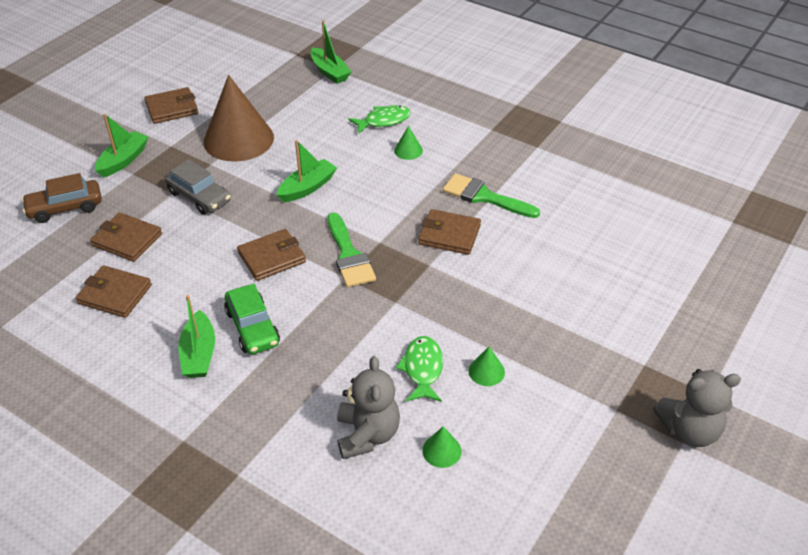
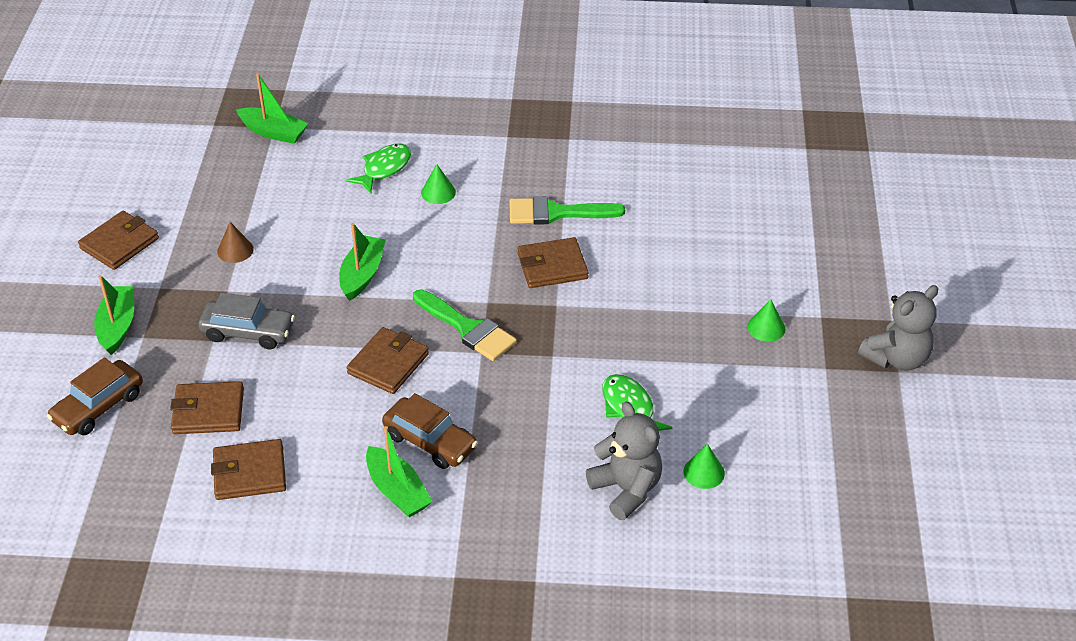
camera: 30 degrees left, 0 degrees up
brown cone [203,75,274,162] -> brown cone [217,222,254,263], size x0.40
green car [224,284,280,354] -> brown car [382,393,478,469]
green cone [469,346,505,386] -> green cone moved to [748,299,786,342]

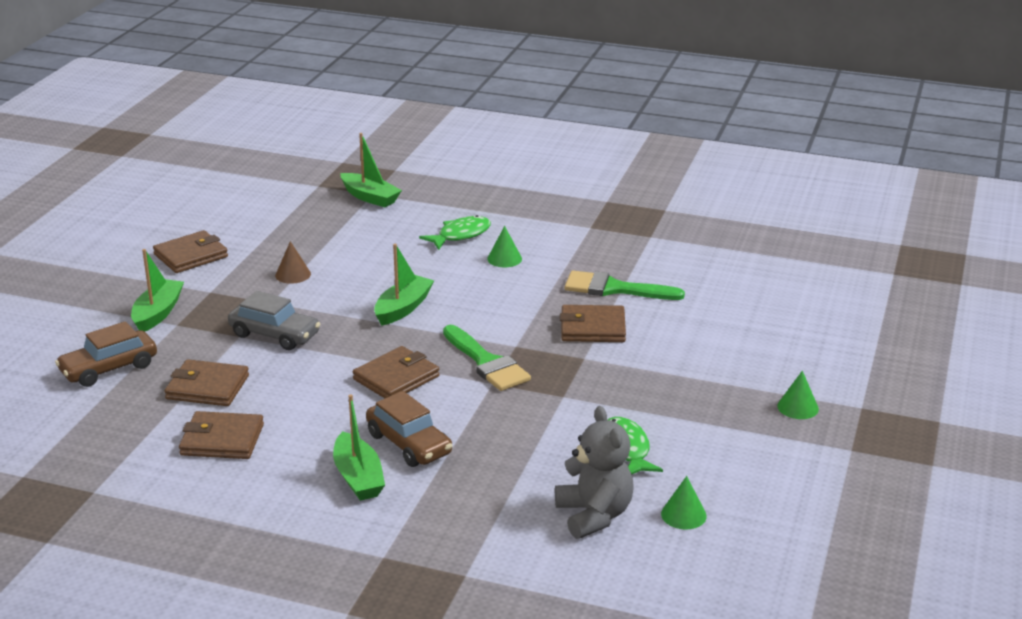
camera: 15 degrees right, 15 degrees down
grey teddy bear [858,285,939,371] -> none

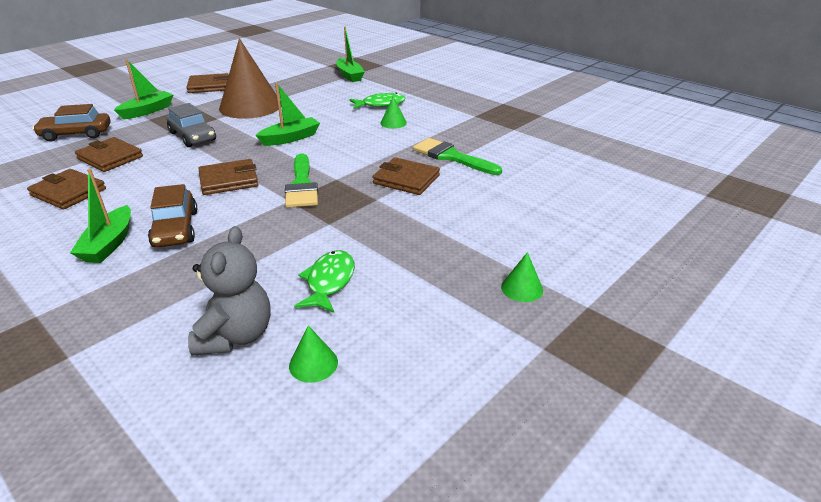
camera: 25 degrees right, 5 degrees up
brown cone [275,241,311,284] -> brown cone [219,38,281,119], size x2.48

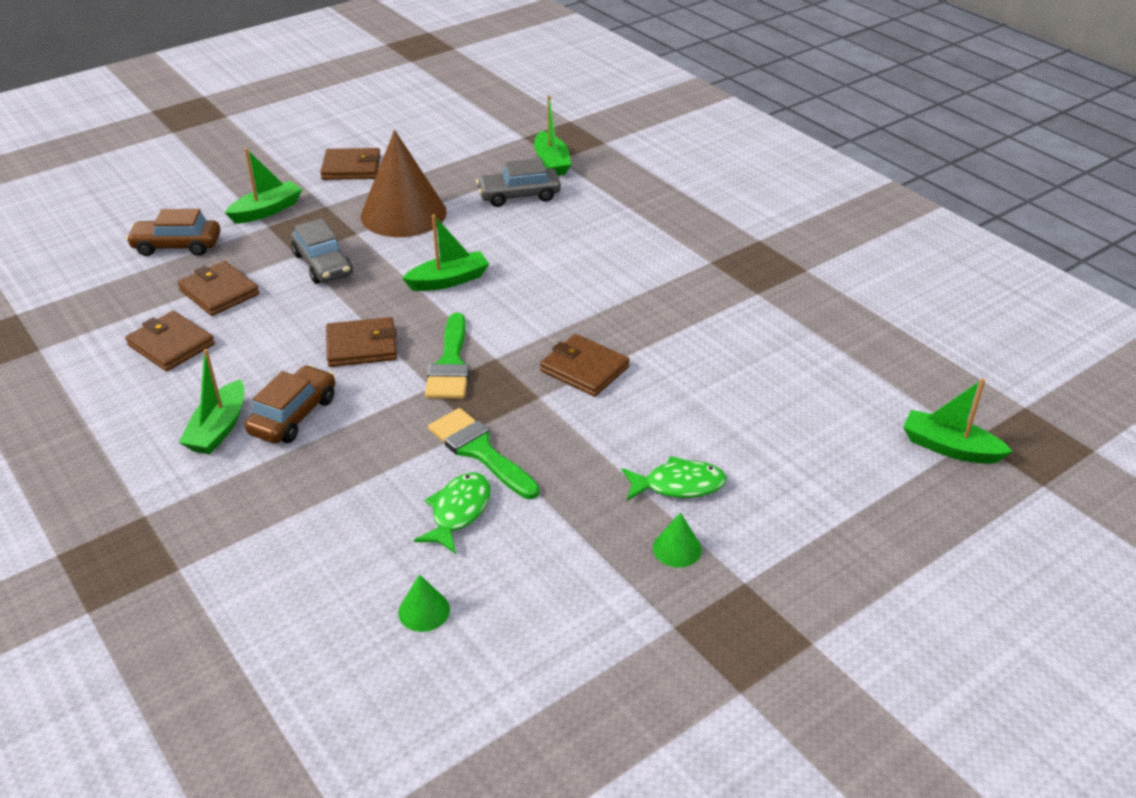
camera: 10 degrees right, 5 degrees up
brown car [148,184,197,247] -> brown car turned 150 degrees counterclockwise [245,365,335,444]
grey teddy bear [188,226,271,356] -> none
green fish [349,93,405,109] -> green fish moved to [622,456,727,501]
green cone [381,96,407,129] -> none
green brush [413,138,502,175] -> green brush moved to [428,408,540,499]
none -> grey car [476,158,561,207]
none -> green boat [903,378,1013,464]

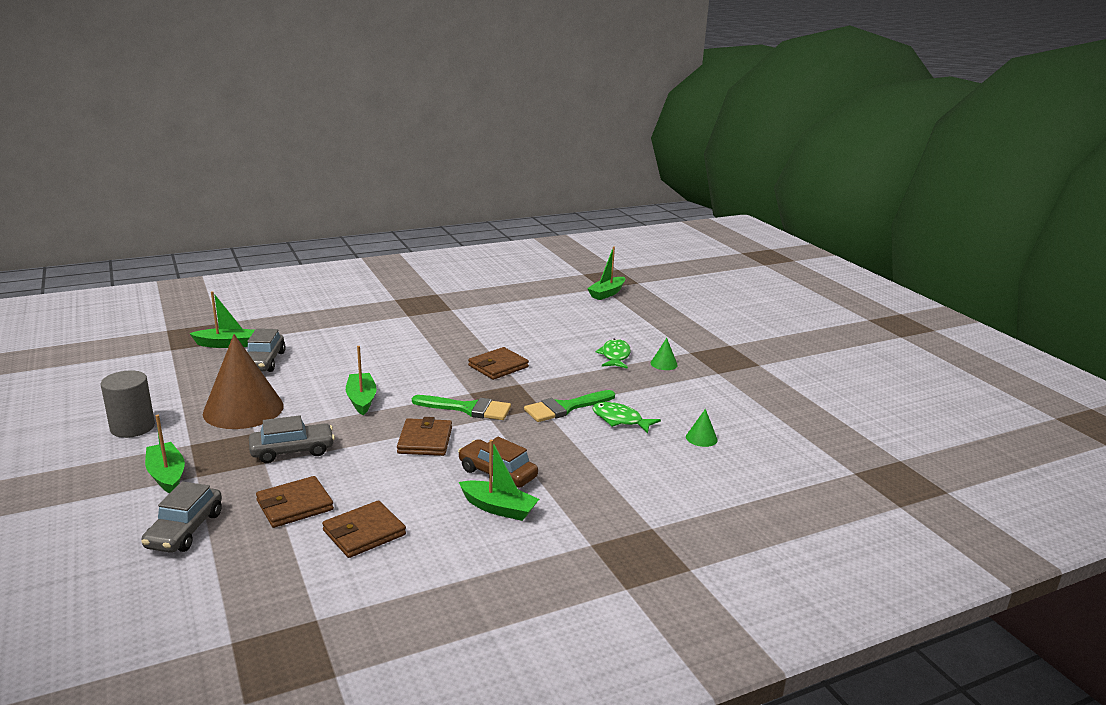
camera: 80 degrees left, 15 degrees down
brown car [126,209,220,256] -> grey car [141,481,222,553]
brown wallet [320,148,381,180] -> grey cylinder [101,370,155,438]

